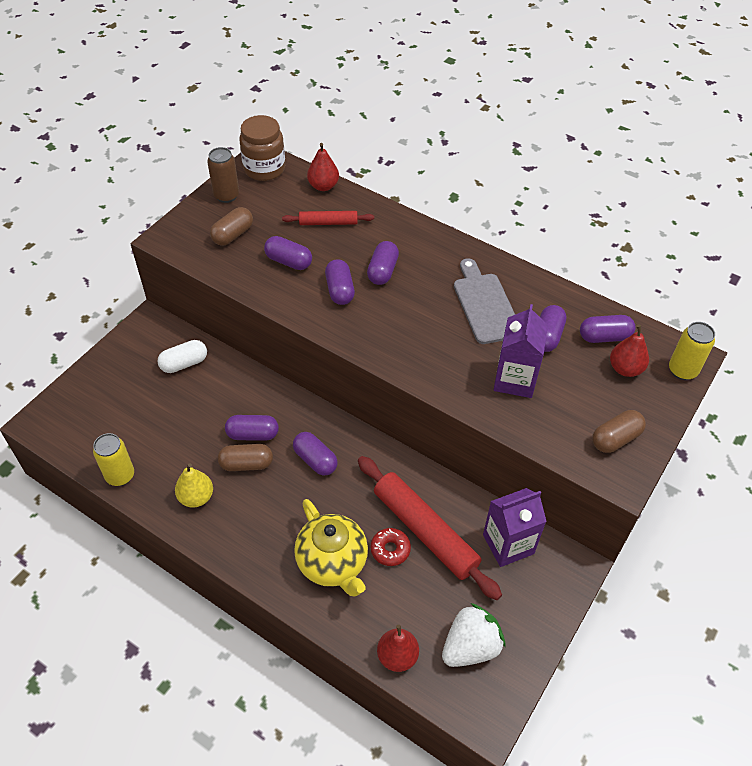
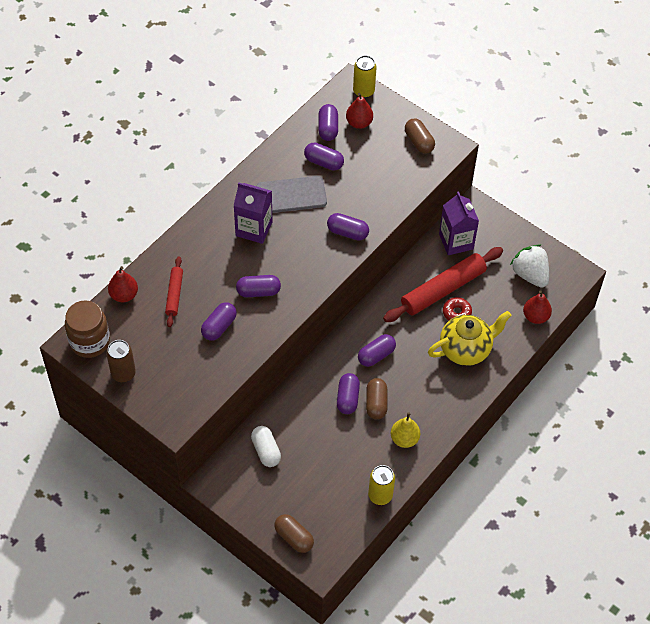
camera: 85 degrees left, 5 degrees up
brown capsule [210,207,253,246] -> brown capsule moved to [274,514,314,553]
purple capsule [367,241,399,285] -> purple capsule moved to [327,213,369,241]
purple carton [494,304,548,398] -> purple carton moved to [233,182,273,244]

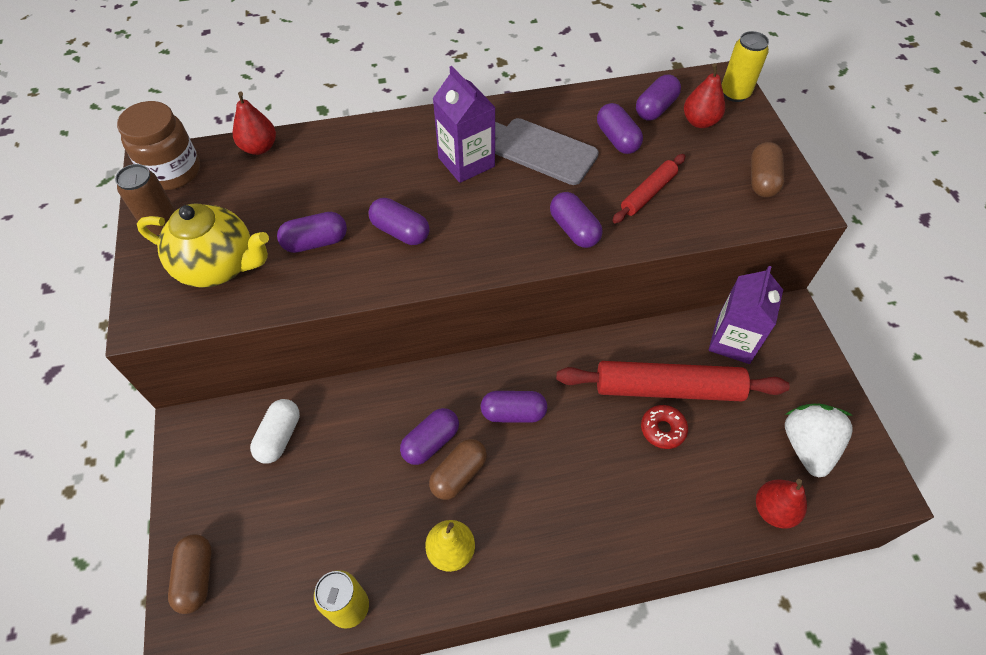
camera: 40 degrees right, 0 degrees up
red rolling pin [165,256,183,327] -> red rolling pin moved to [612,154,685,223]
yellow teapot [428,311,512,366] -> yellow teapot moved to [137,203,269,288]

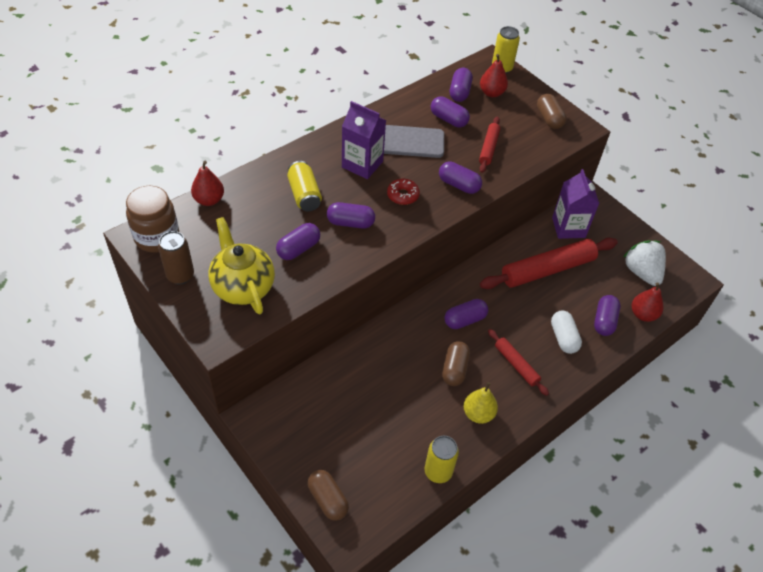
camera: 30 degrees left, 5 degrees down
yellow teapot [137,203,269,288] -> yellow teapot turned 105 degrees counterclockwise [209,217,275,314]
white capsule [250,399,300,463] -> white capsule moved to [551,310,582,354]
purple capsule [400,408,459,465] -> purple capsule moved to [594,295,620,336]
red donut [641,405,688,449] -> red donut moved to [387,179,420,205]
none -> yellow can [287,161,322,211]
none -> red rolling pin [488,329,549,396]

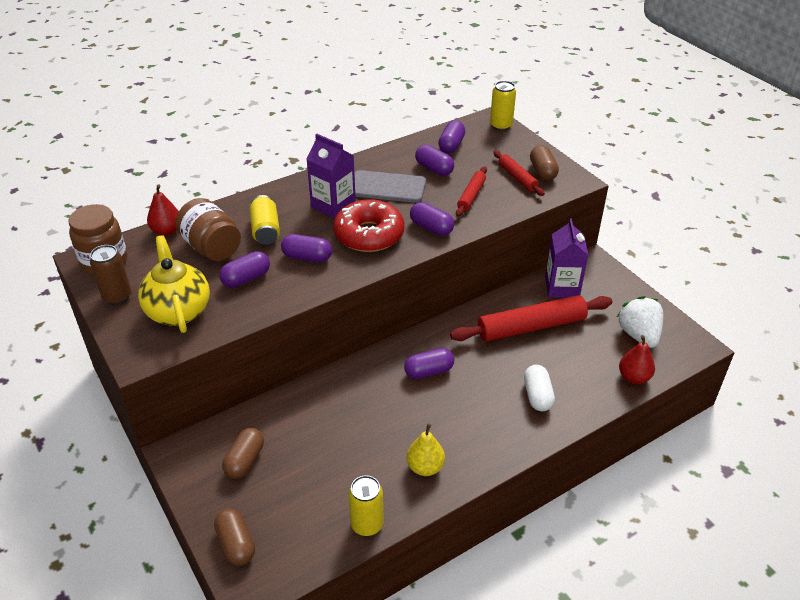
camera: 10 degrees right, 10 degrees down
red donut [387,179,420,205] -> red donut [333,199,404,252], size x2.04
brown capsule [442,341,470,386] -> brown capsule moved to [222,428,264,479]
red pear [480,54,508,97] -> none
red rolling pin [488,329,549,396] -> red rolling pin moved to [493,151,545,196]
purple capsule [594,295,620,336] -> none
none -> brown jar [175,198,241,261]

